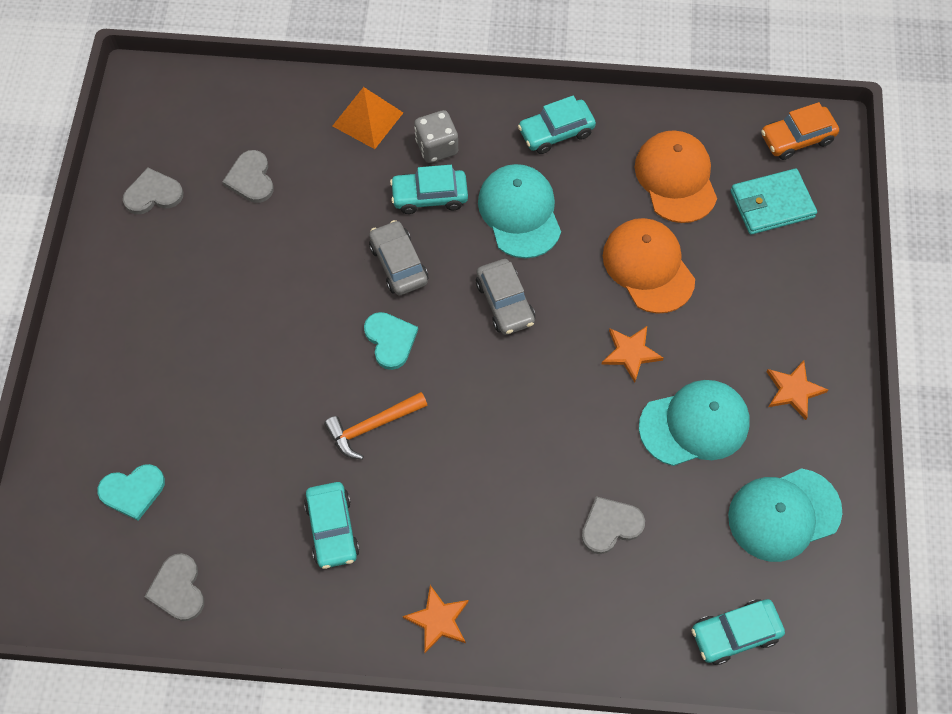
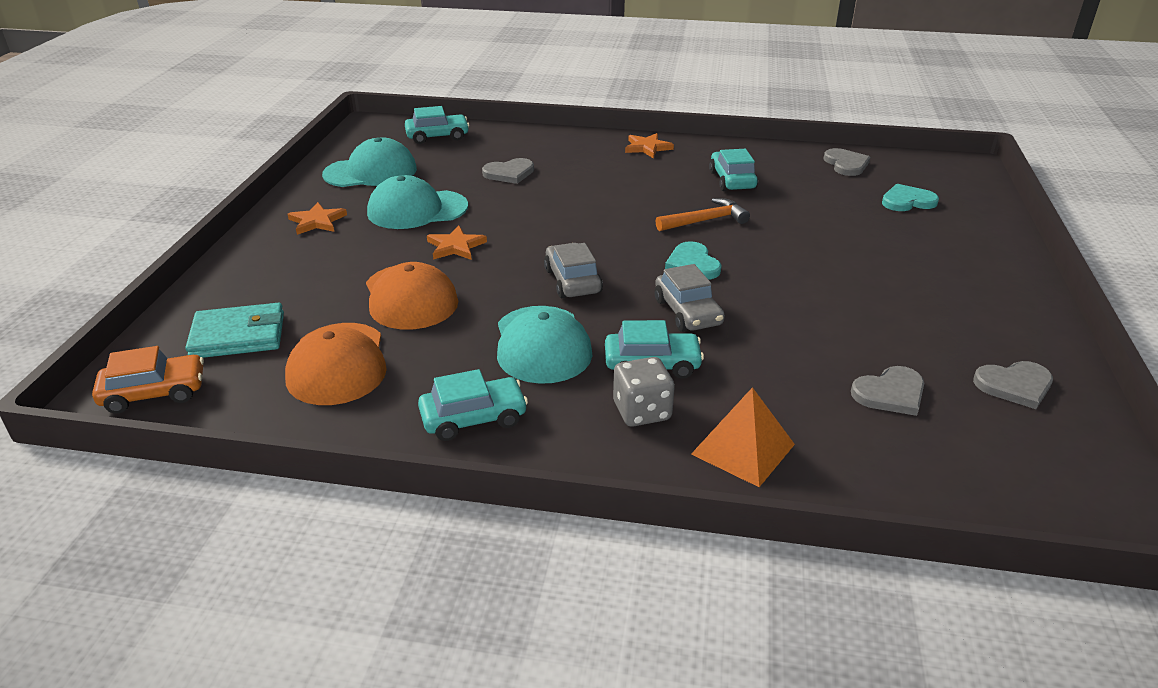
camera: 175 degrees left, 30 degrees down
grey heart [222,150,274,203] -> grey heart turned 75 degrees clockwise [851,366,924,416]

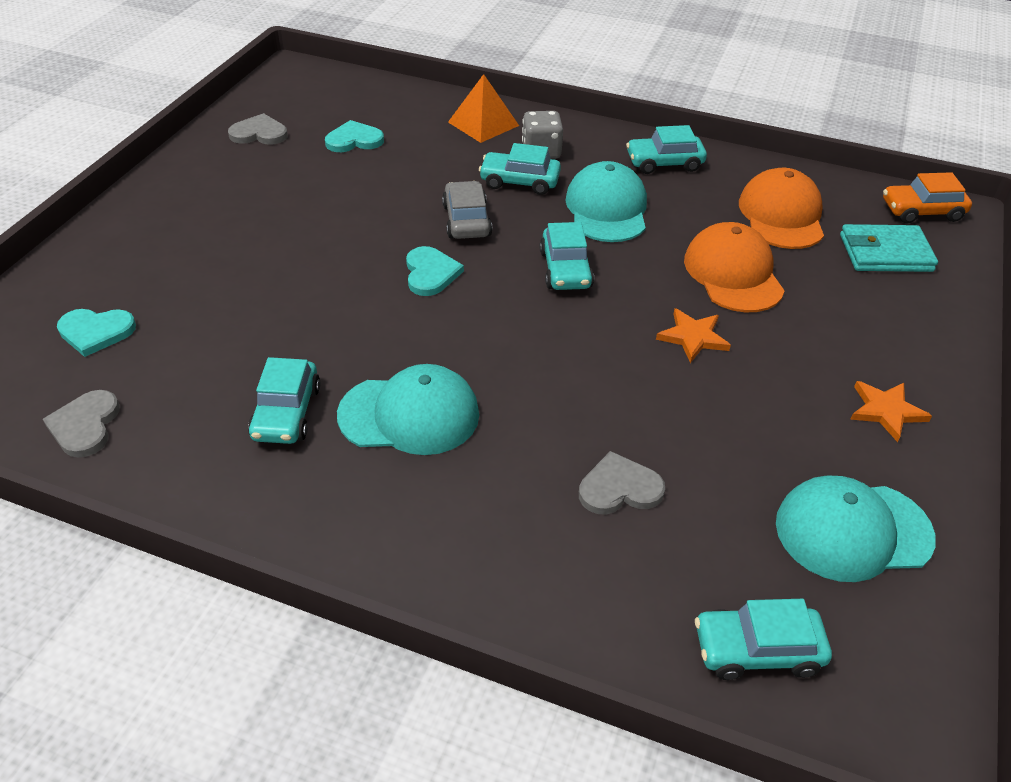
camera: 170 degrees left, 10 degrees up
turquoise cap [367,175,468,229] -> turquoise cap moved to [337,364,479,455]
grey car [544,243,603,298] -> turquoise car [540,222,594,290]
orange star [625,133,674,159] -> none
orange hammer [656,198,750,231] -> none
grey heart [851,366,924,416] -> turquoise heart [325,120,384,152]

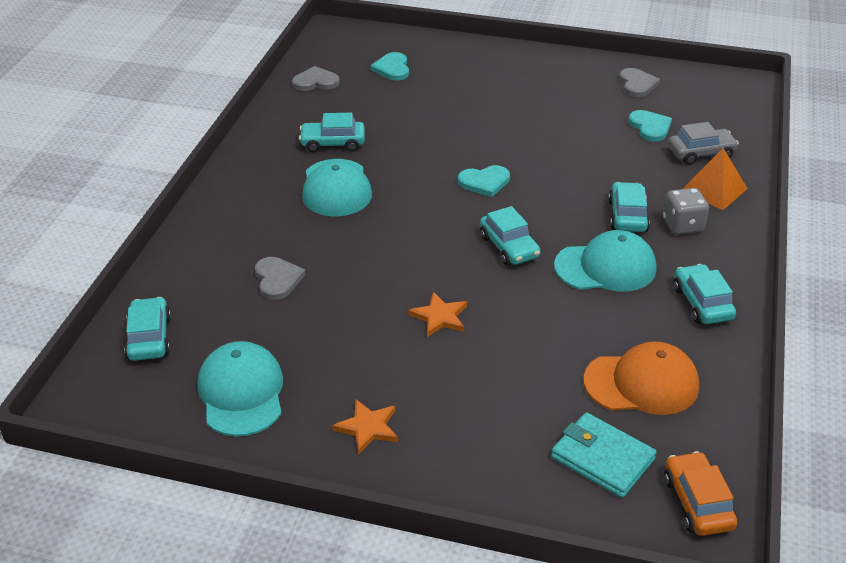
camera: 85 degrees right, 5 degrees down
grey car [442,181,492,239] -> grey car moved to [668,122,739,165]
turquoise car [540,222,594,290] -> turquoise car turned 105 degrees counterclockwise [480,206,541,266]
orange cap [684,222,785,312] -> none
turquoise wallet [840,224,938,272] -> turquoise wallet turned 45 degrees counterclockwise [551,412,657,498]

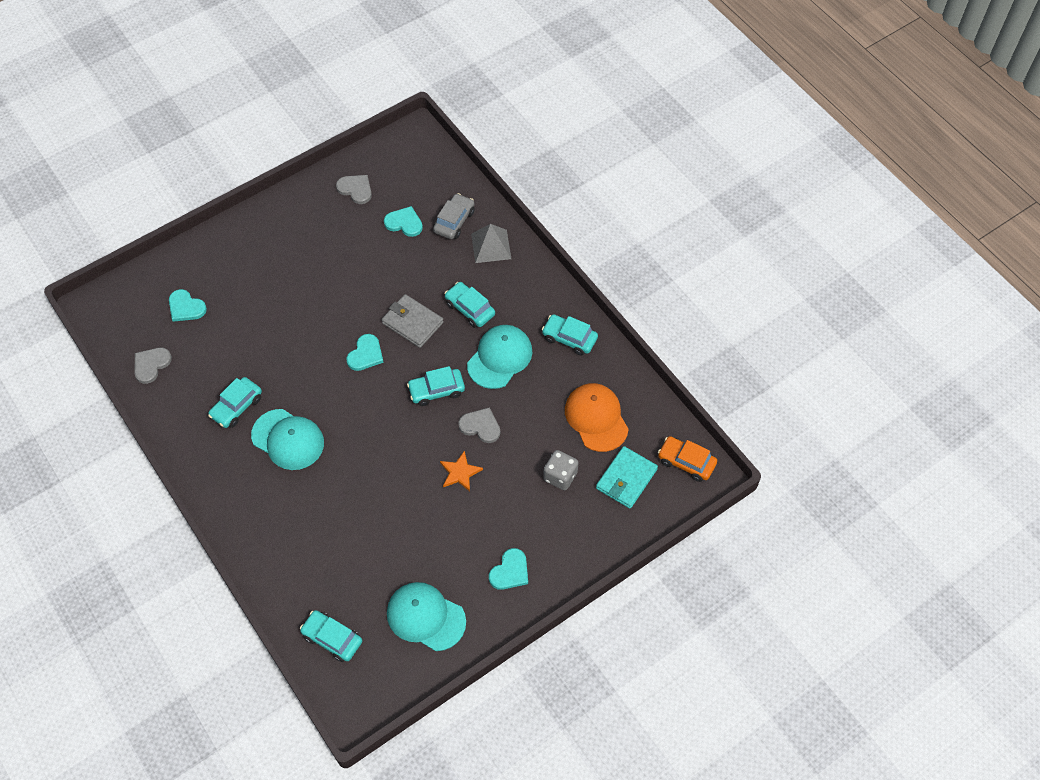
camera: 50 degrees left, 20 degrees up
grey heart [255,257,306,300] -> grey heart moved to [458,407,500,443]
orange star [332,400,398,454] -> turquoise heart [489,548,528,590]
turquoise car [480,206,541,266] -> turquoise car turned 150 degrees clockwise [407,366,465,406]
turquoise wallet [551,412,657,498] -> turquoise wallet turned 45 degrees counterclockwise [596,446,658,509]
orange cap [583,341,699,415] -> orange cap turned 60 degrees counterclockwise [565,383,629,452]
grey dice [663,188,709,235] -> grey dice moved to [543,450,579,490]
orange pyramid [683,148,748,210] -> grey pyramid [471,224,511,263]
none -> grey wallet [382,294,444,348]

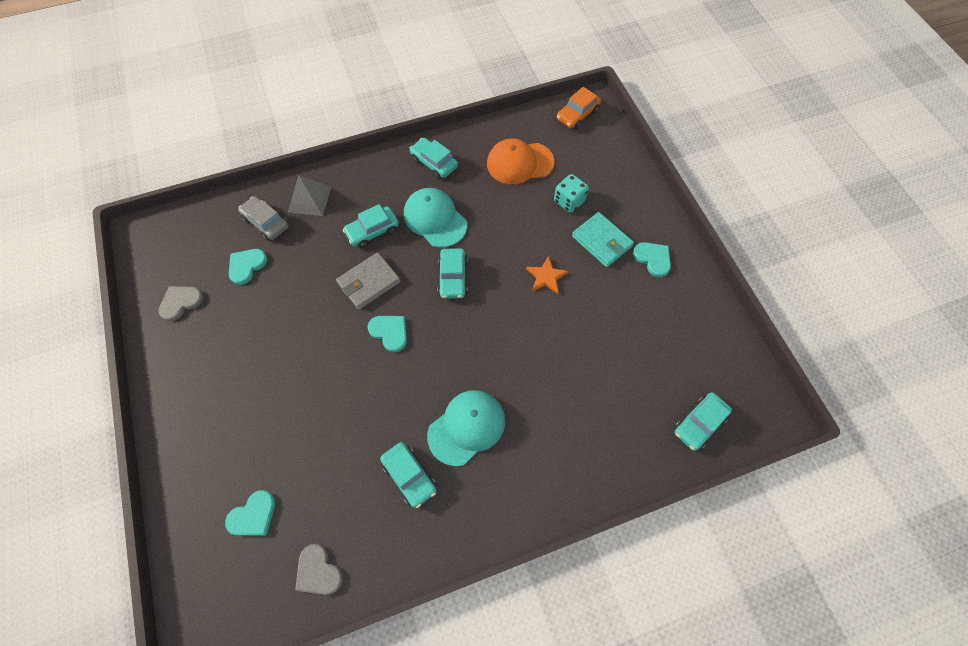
camera: 75 degrees left, 5 degrees up
turquoise cap [387,582,466,651] -> none
grey heart [458,407,500,443] -> none
turquoise car [542,314,598,356] -> turquoise car turned 90 degrees clockwise [409,138,458,179]
grey dice [543,450,579,490] -> turquoise dice [554,174,589,213]
turquoise wallet [596,446,658,509] -> turquoise wallet moved to [572,212,634,267]

